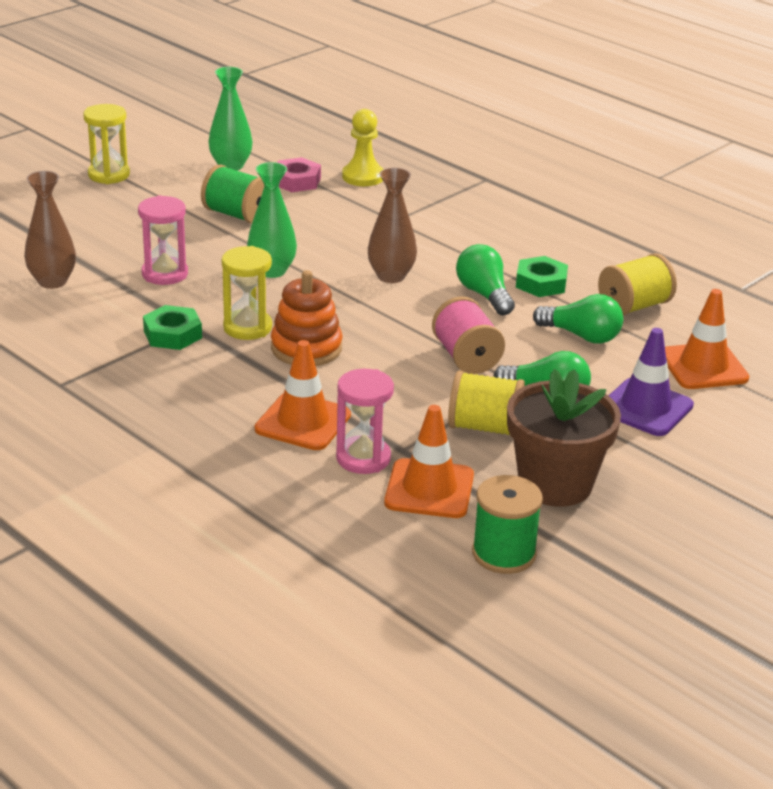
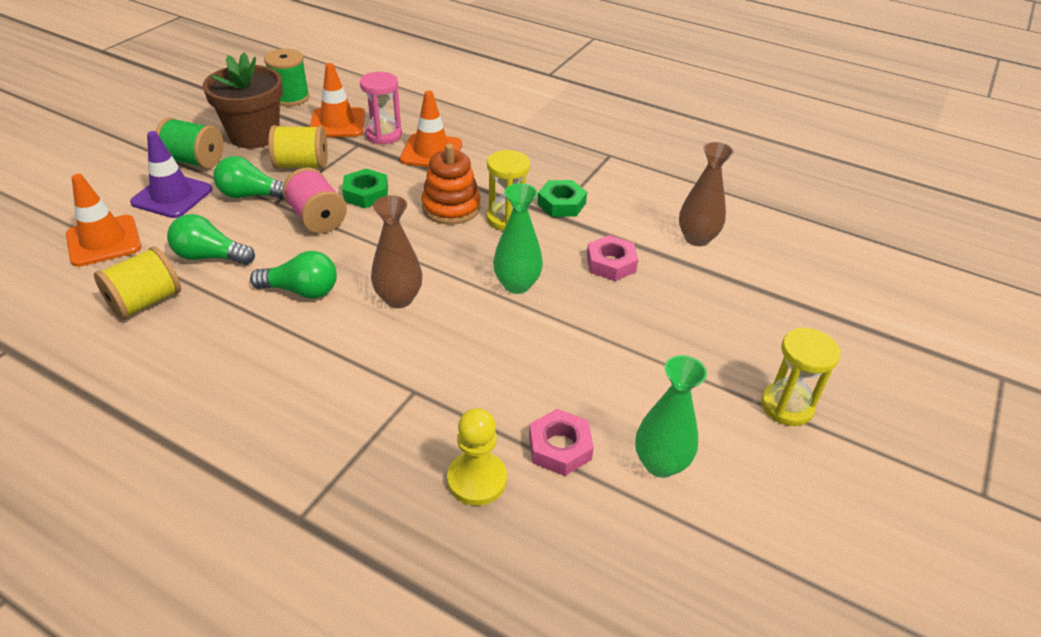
camera: 165 degrees right, 10 degrees up
pink hourglass [138,195,188,285] -> pink nut [587,235,638,281]
green spool [201,165,264,224] -> green spool moved to [156,118,223,169]
green light bulb [456,244,515,315] -> green light bulb turned 45 degrees counterclockwise [250,251,337,299]
green nut [516,256,568,297] -> green nut moved to [342,168,388,208]

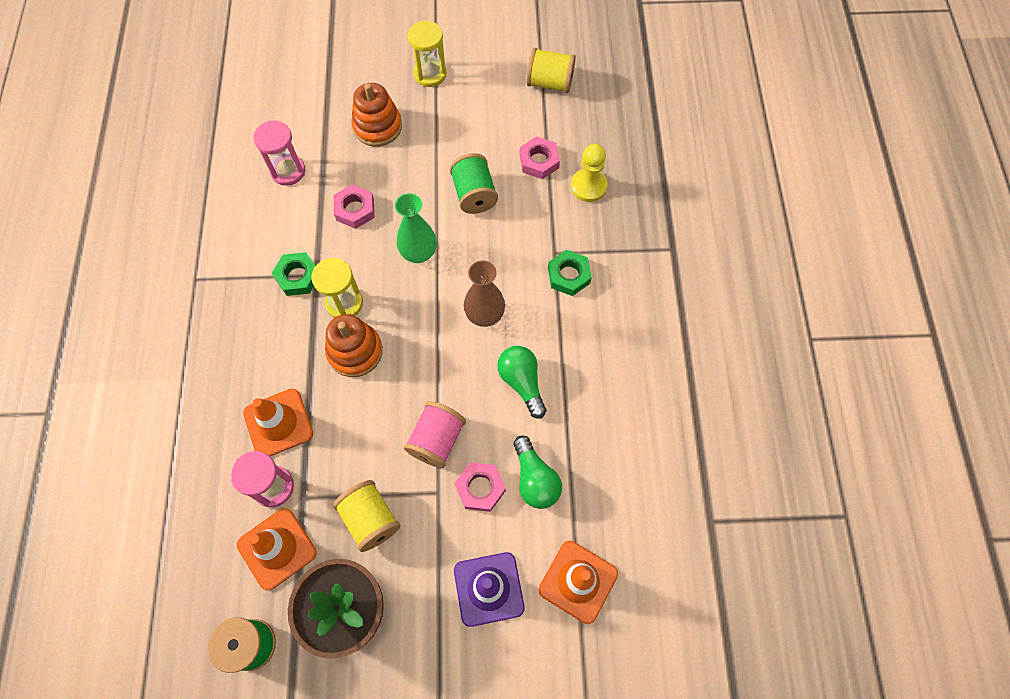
camera: 120 degrees left, 25 degrees up
yellow spool [94,247,181,320] -> yellow spool moved to [527,48,576,93]
green spool [156,118,223,169] -> green spool moved to [450,153,498,214]
green light bulb [213,156,285,200] -> none
green nut [342,168,388,208] -> green nut moved to [548,250,592,296]
green vase [635,355,707,478] -> none
brown vase [679,142,734,246] -> pink hourglass [254,120,305,186]
none -> orange stacking toy [352,83,402,147]
none -> pink nut [455,462,506,512]

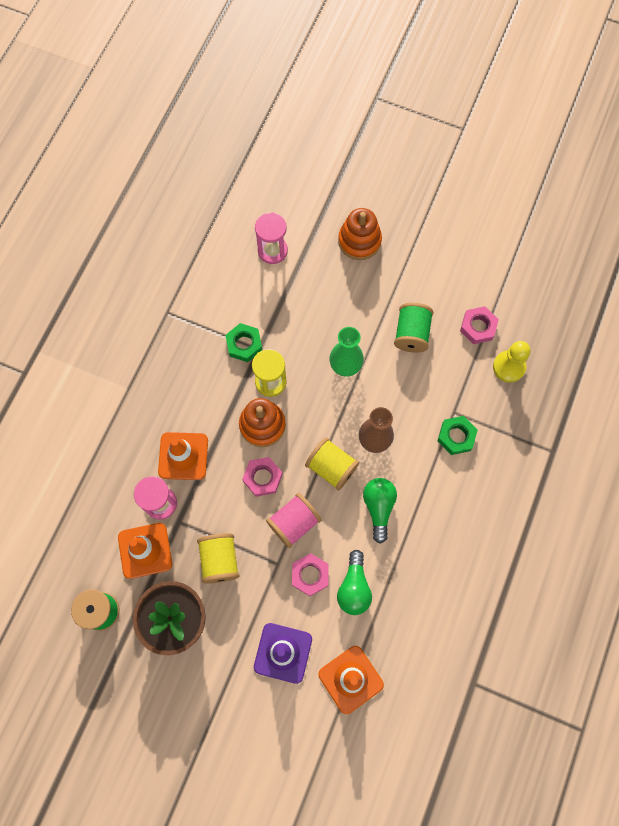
camera: 25 degrees right, 5 degrees up
pink nut [334,184,375,229] -> pink nut moved to [242,457,283,497]
yellow hourglass [408,21,447,87] -> none
yellow spool [527,48,576,93] -> yellow spool moved to [305,438,359,490]

